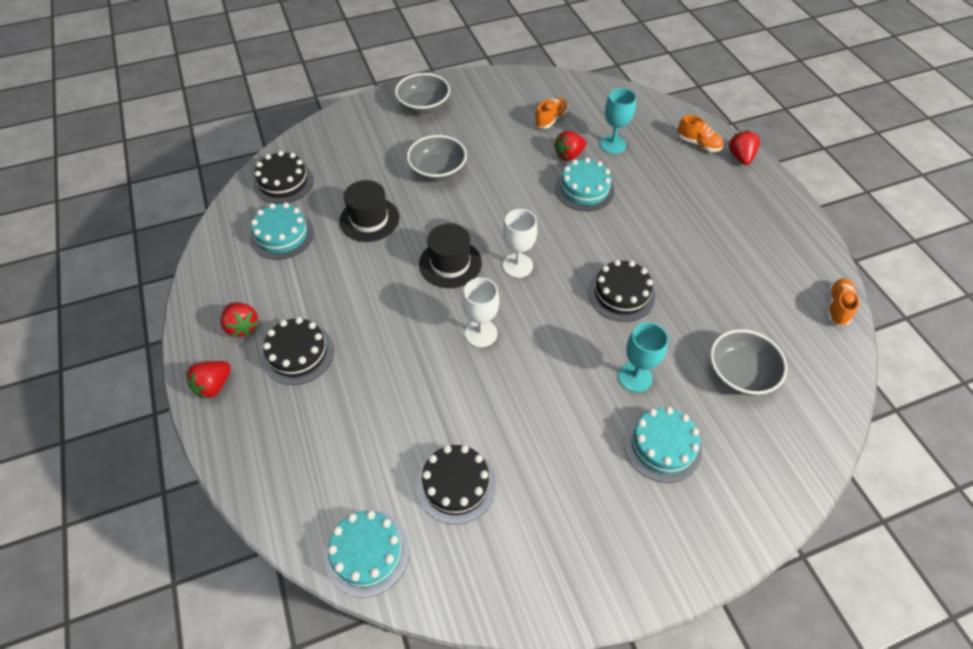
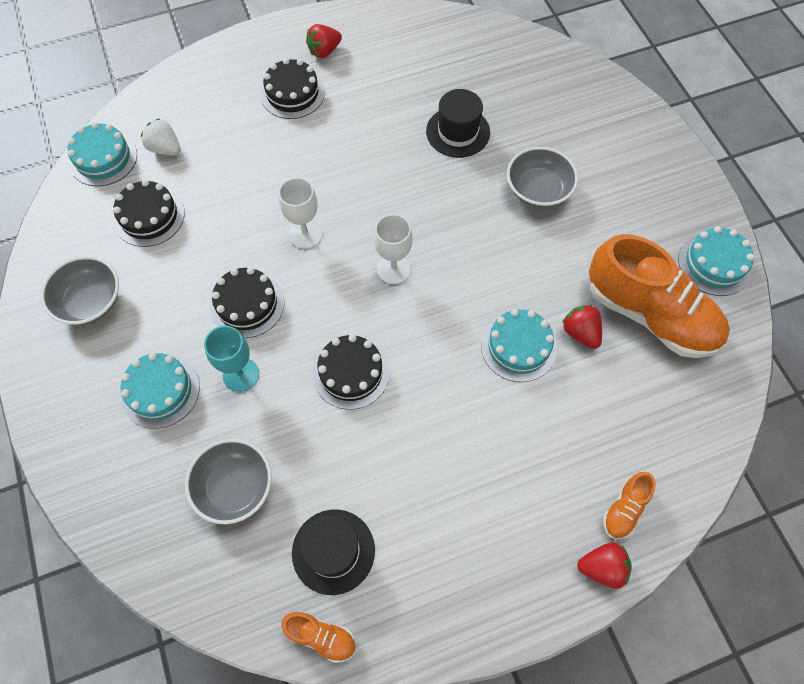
camera: 90 degrees right, 10 degrees up
red strawberry [186,361,231,399] -> none
turquoise cake [250,203,314,260] -> turquoise cake moved to [678,226,755,296]
black cake [254,151,314,204] -> black cake moved to [210,267,284,338]
grey bowl [395,73,450,114] -> grey bowl moved to [41,256,119,325]
black hat [419,223,482,288] -> black hat moved to [292,510,375,595]
orange shoe [535,98,568,128] -> orange shoe [589,234,730,358], size x2.32
turquoise goblet [600,88,636,154] -> none
none -> white strawberry [141,118,181,156]

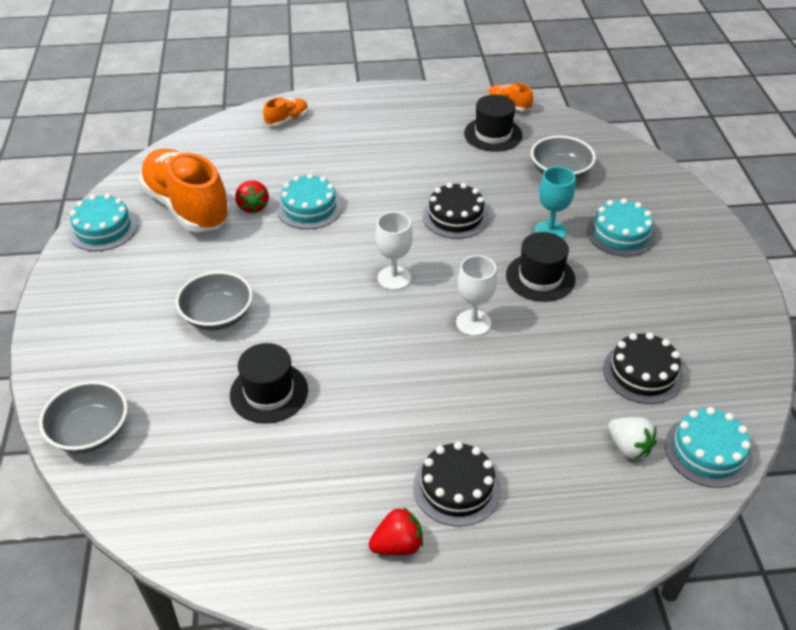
camera: 165 degrees left, 20 degrees down
grey bowl [41,256,119,325] -> grey bowl moved to [39,381,128,453]
black cake [210,267,284,338] -> black hat [506,232,575,302]
red strawberry [577,542,632,589] -> none

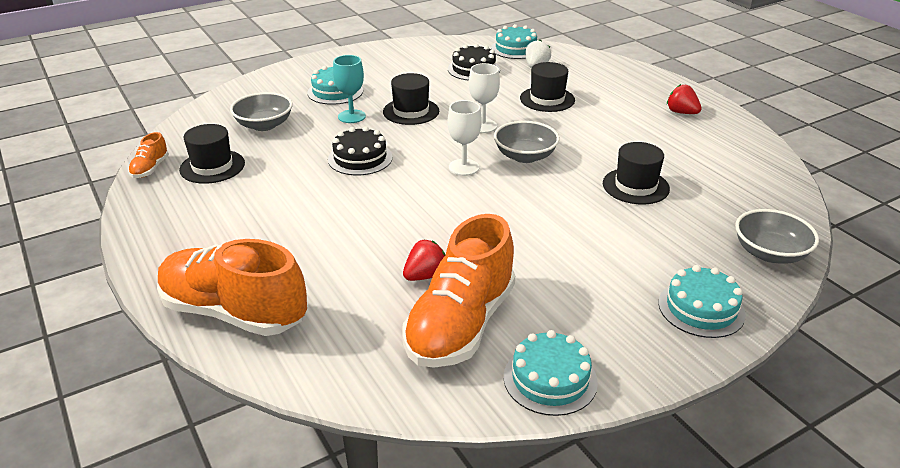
camera: 115 degrees left, 10 degrees down
grey bowl [176,271,253,330] -> grey bowl moved to [494,121,560,163]
orange shoe [263,97,308,126] -> orange shoe [157,239,307,336], size x2.32
turquoise cake [277,173,342,229] -> turquoise cake moved to [658,265,746,338]
black cake [413,441,501,527] -> none
none -> black hat [520,62,575,112]

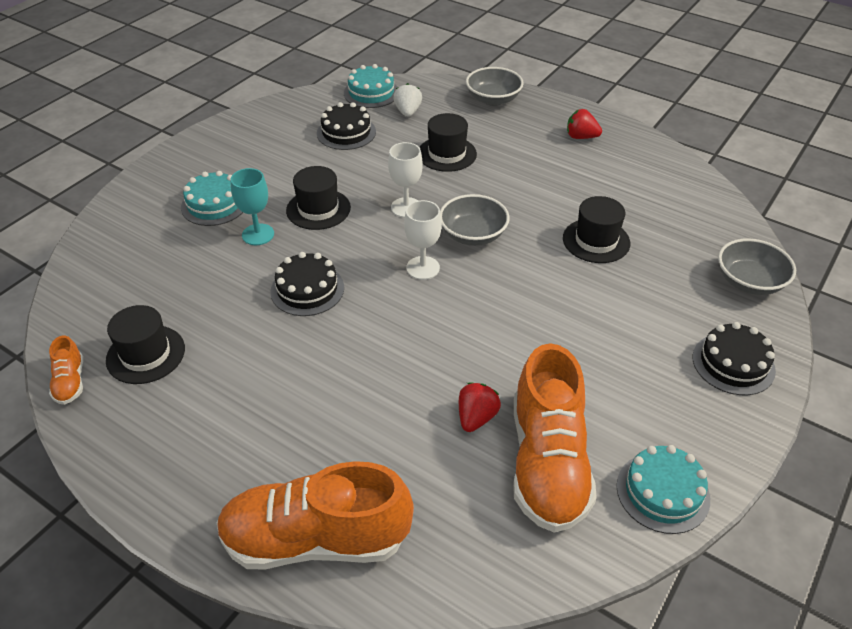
camera: 25 degrees left, 10 degrees up
grey bowl [230,92,293,131] -> grey bowl moved to [466,67,524,106]
turquoise cake [658,265,746,338] -> black cake [693,322,776,395]

